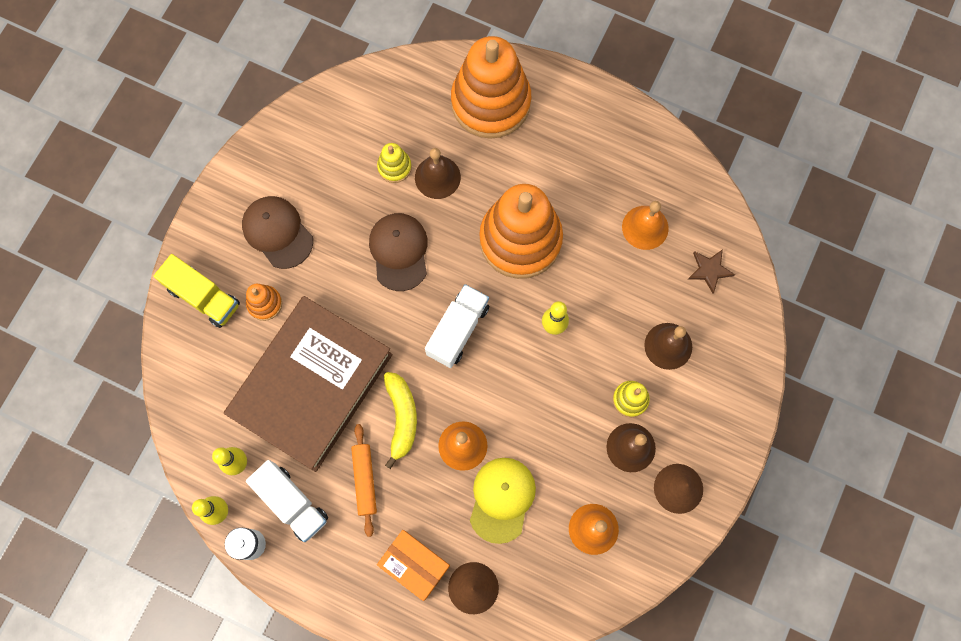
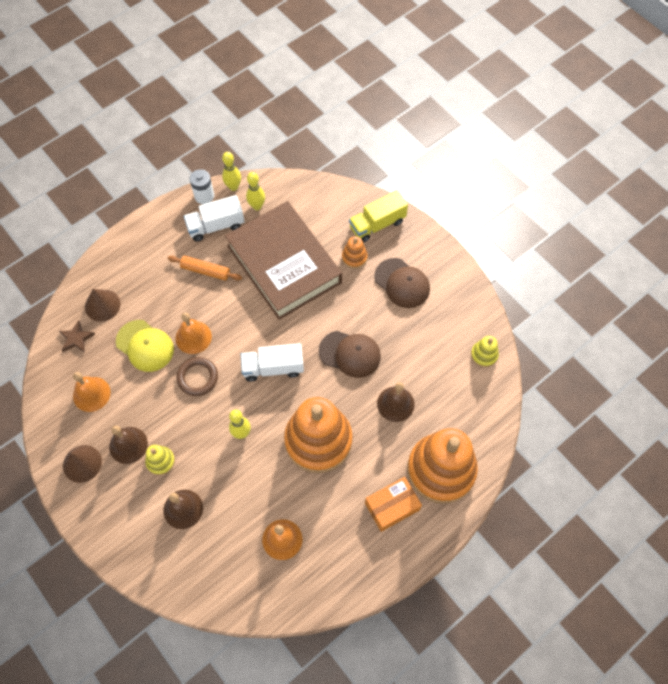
camera: 115 degrees right, 10 degrees down
brown cap [242,196,313,269] -> brown cap turned 60 degrees clockwise [374,258,430,308]
yellow stacking toy [377,143,412,183] -> yellow stacking toy moved to [471,336,499,367]
orange box [377,530,450,601] -> orange box moved to [365,477,422,532]
yellow banana [384,372,417,469] -> none
white truck [425,284,489,368] -> white truck turned 120 degrees clockwise [241,343,304,382]
brown star [688,249,735,293] -> brown star moved to [59,320,95,353]
none -> brown ring [177,357,218,396]

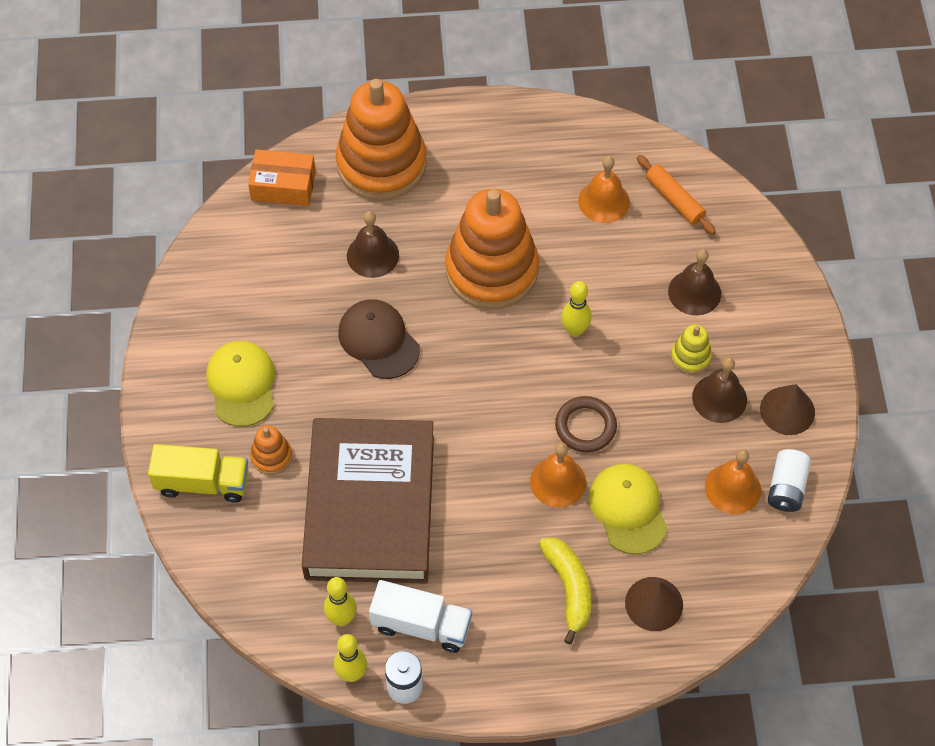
camera: 145 degrees left, 5 degrees down
brown star [59,320,95,353] -> none
orange rolling pin [168,256,242,280] -> orange rolling pin moved to [637,155,716,235]
white truck [241,343,304,382] -> none
orange box [365,477,422,532] -> orange box moved to [248,149,316,206]
brown cap [374,258,430,308] -> yellow cap [206,341,275,427]
yellow stacking toy [471,336,499,367] -> none
none -> yellow banana [539,537,591,645]
none -> white battery [768,449,811,512]

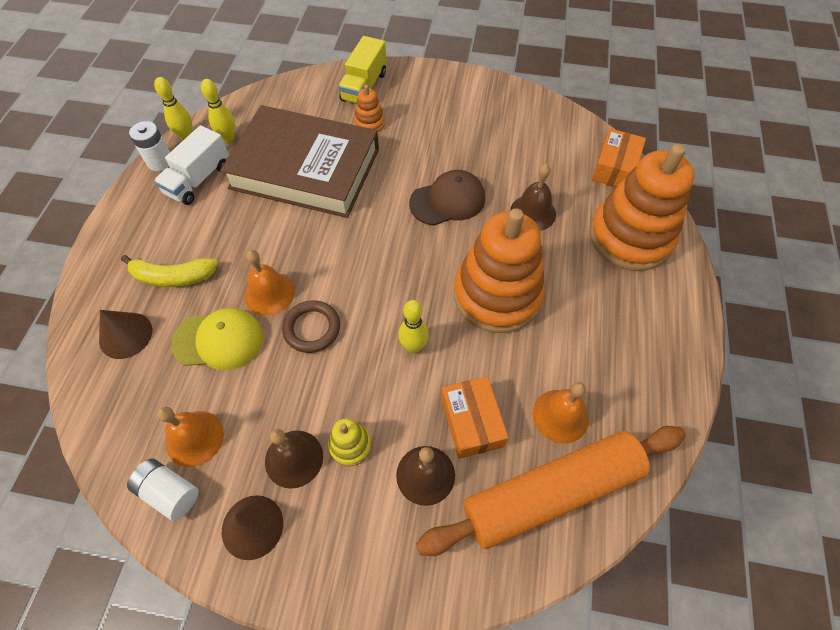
camera: 105 degrees right, 0 degrees up
yellow cap [206,341,275,427] -> none
orange rolling pin [637,155,716,235] -> orange rolling pin [416,426,686,556], size x2.15
none -> orange box [441,376,509,459]

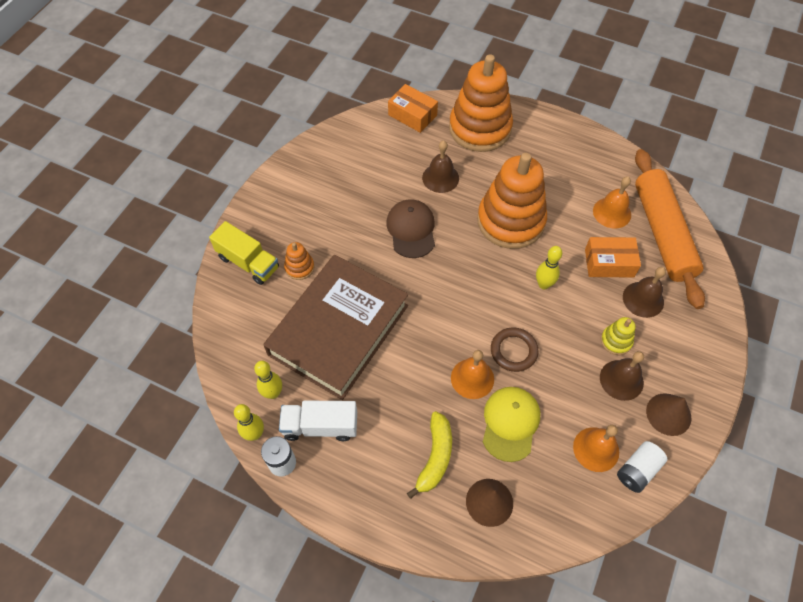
camera: 75 degrees left, 0 degrees up
white truck [154,125,229,205] -> white truck turned 135 degrees clockwise [279,400,357,441]

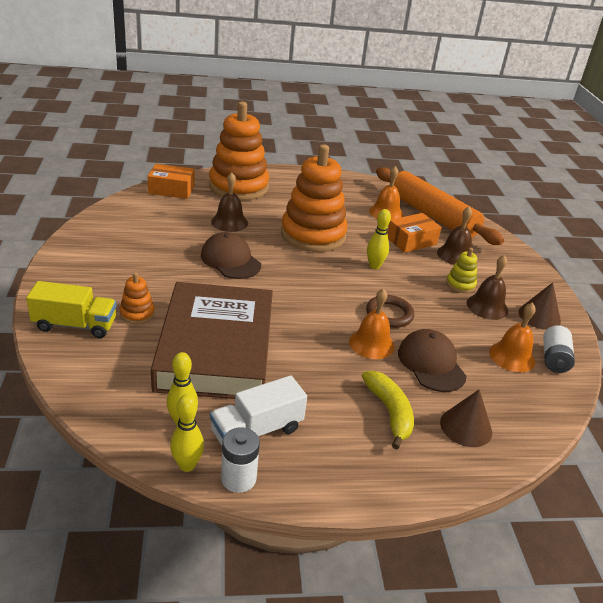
camera: 35 degrees left, 25 degrees down
yellow cap [483,387,540,462] -> brown cap [398,329,467,392]

